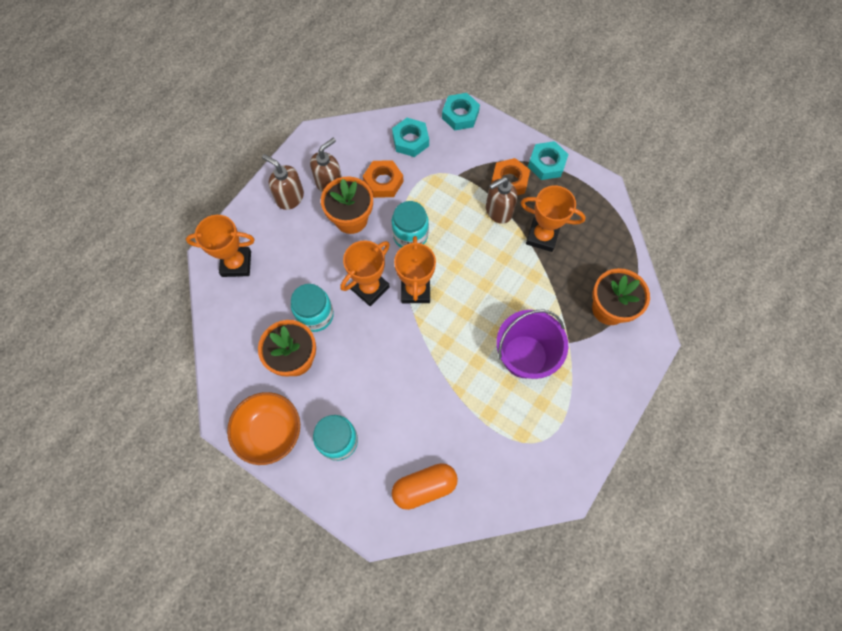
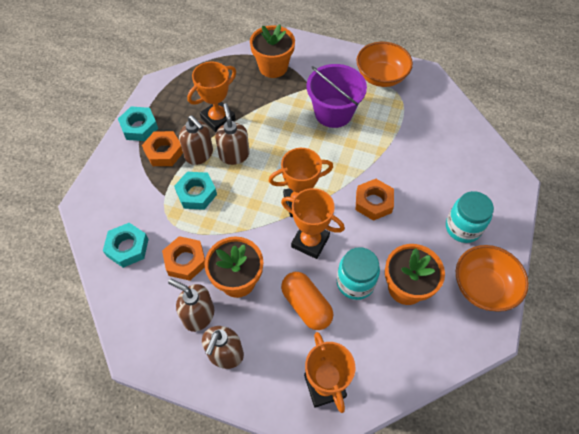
camera: 105 degrees left, 10 degrees down
turquoise jar [392,201,429,248] -> none
orange capsule [392,463,458,510] -> orange capsule moved to [281,272,333,330]
turquoise nut [442,93,480,130] -> turquoise nut moved to [174,172,217,210]
orange trophy [521,185,586,252] -> orange trophy turned 45 degrees clockwise [187,62,236,132]
none -> brown soap dispenser [215,103,250,165]
none -> orange bowl [356,42,413,87]
none -> orange nut [356,179,394,221]

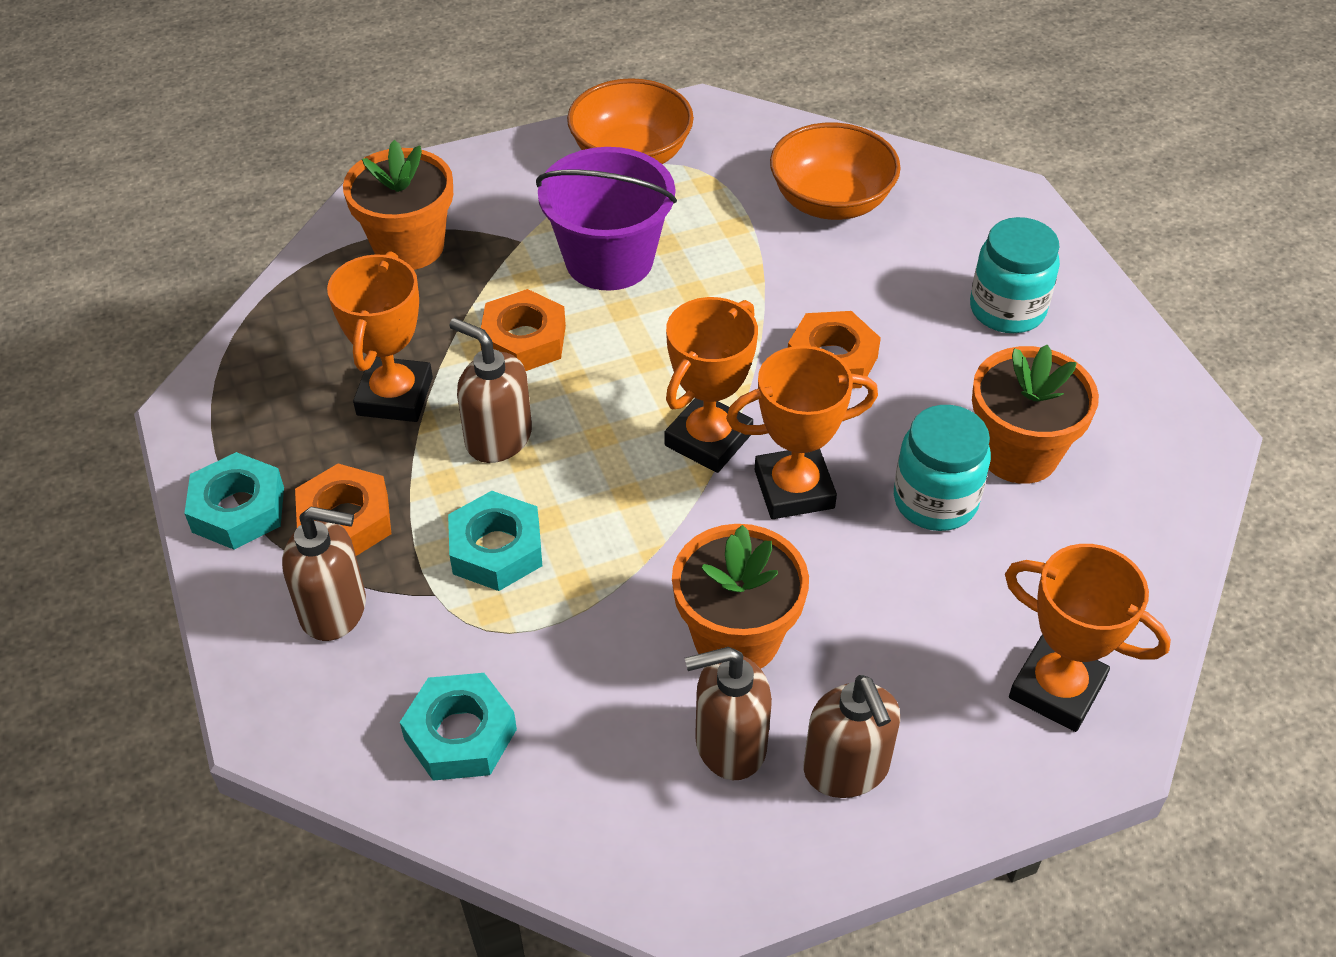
camera: 40 degrees left, 10 degrees down
orange nut [162,236,205,281] -> orange nut moved to [480,289,566,371]
brown soap dispenser [179,115,213,165] -> brown soap dispenser moved to [282,507,366,641]
orange capsule [281,272,333,330] -> none
orange bowl [456,245,529,312] -> orange bowl moved to [770,123,901,220]

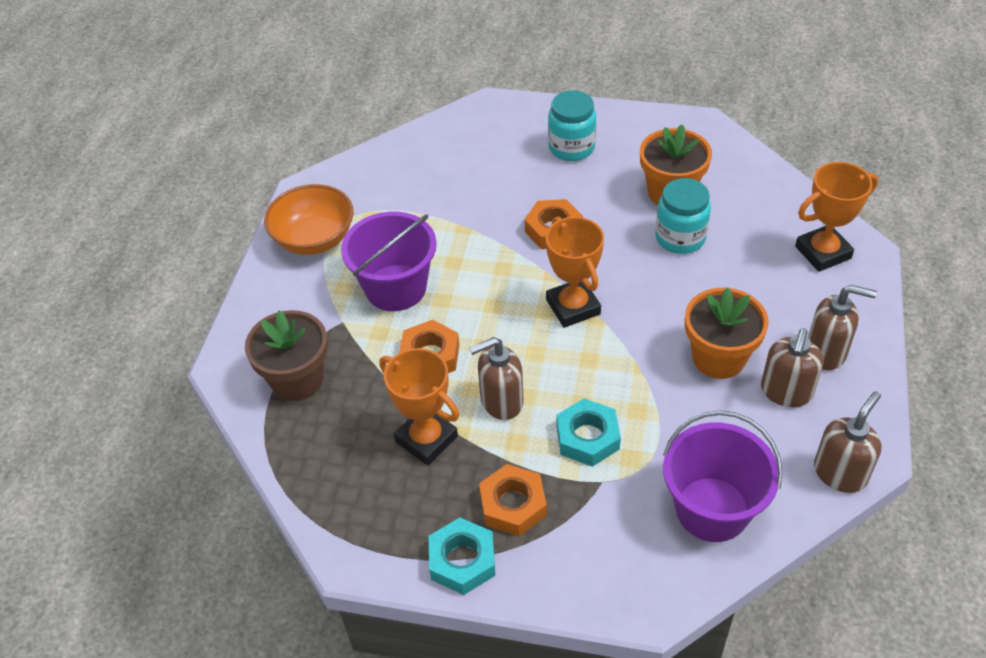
camera: 55 degrees left, 0 degrees up
brown soap dispenser [282,507,366,641] -> brown soap dispenser moved to [814,391,882,493]
orange flower pot [343,140,453,270] -> brown flower pot [245,310,328,401]
turquoise nut [400,673,517,781] -> purple bucket [663,411,783,542]
orange trophy [726,346,878,519] -> none
orange bowl [770,123,901,220] -> none

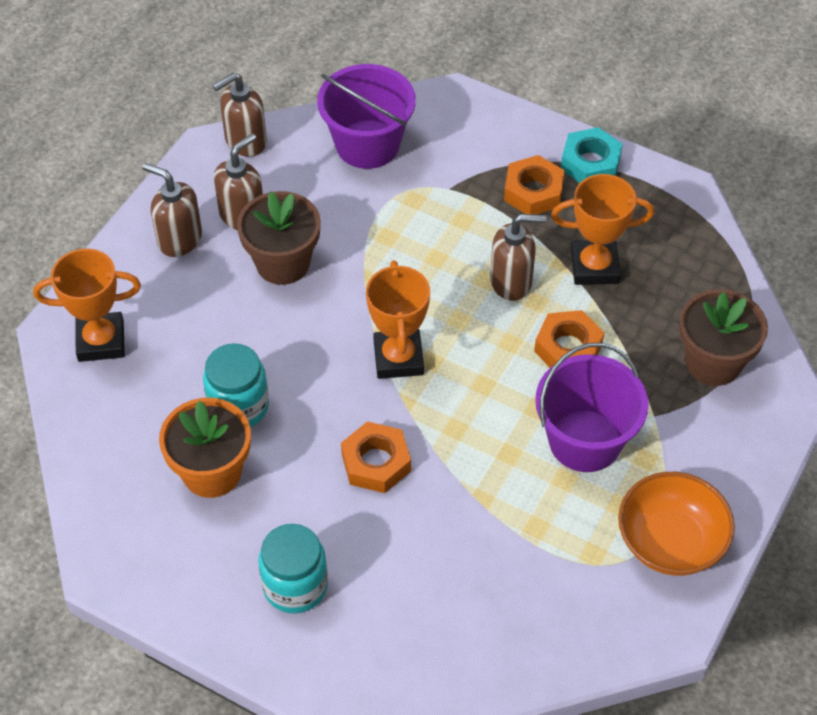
camera: 165 degrees left, 5 degrees up
orange trophy [379,348,459,465] -> orange trophy turned 60 degrees counterclockwise [551,174,654,285]
turquoise nut [557,398,621,467] -> none
orange flower pot [685,288,769,379] -> brown flower pot [237,191,321,285]

